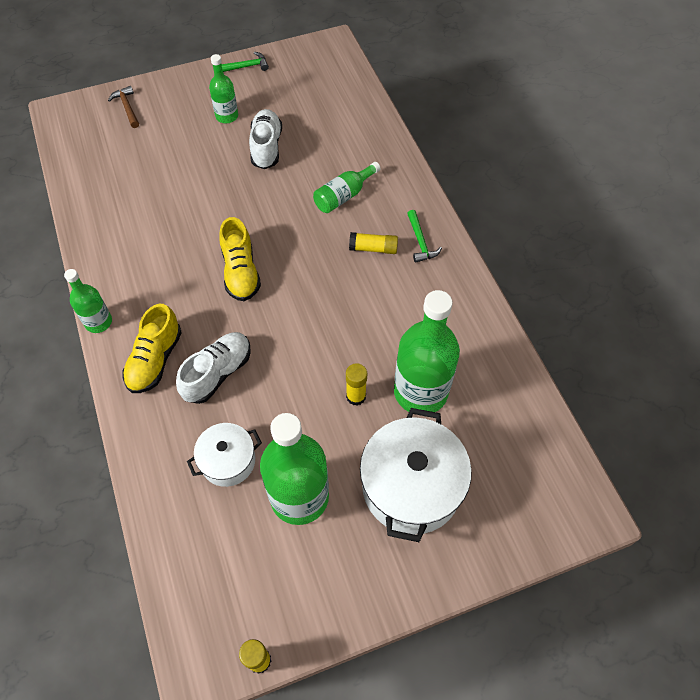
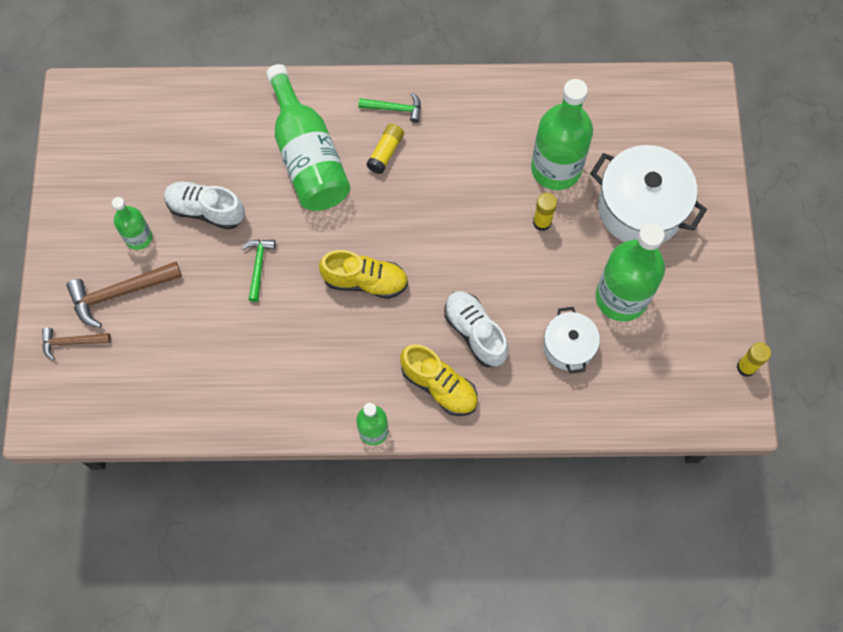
camera: 70 degrees left, 10 degrees up
green hammer [221,52,269,72] -> green hammer moved to [242,239,276,302]
green bottle [313,162,381,213] -> green bottle [266,64,350,211], size x1.87
none -> brown hammer [66,262,182,328]

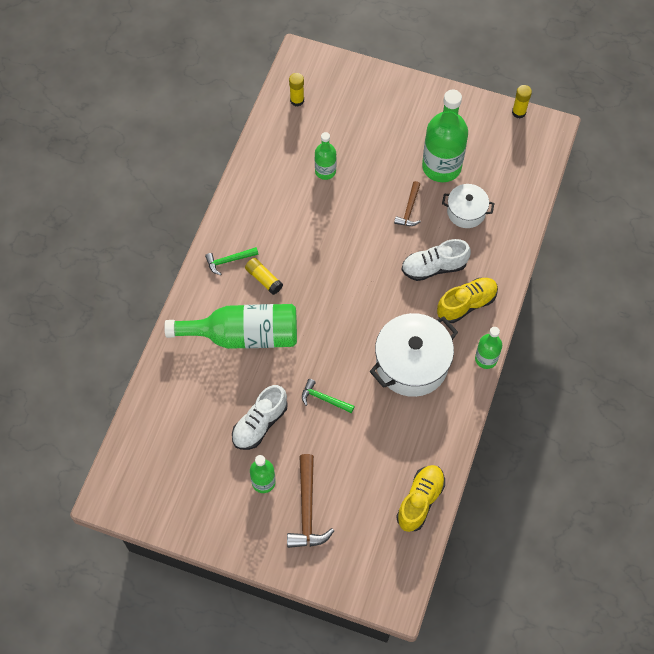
camera: 70 degrees left, 5 degrees down
brown hammer [42,328,111,360] -> brown hammer moved to [394,181,421,226]
yellow shoe [319,250,408,299] -> yellow shoe moved to [396,465,445,532]
green hammer [359,93,421,123] -> green hammer turned 135 degrees counterclockwise [205,247,258,275]
green bottle [531,79,593,190] -> green bottle [315,132,336,180], size x0.53
yellow glue stick [533,193,557,231] -> yellow glue stick moved to [289,73,304,107]
white pot [590,145,707,243] -> white pot moved to [369,313,458,397]

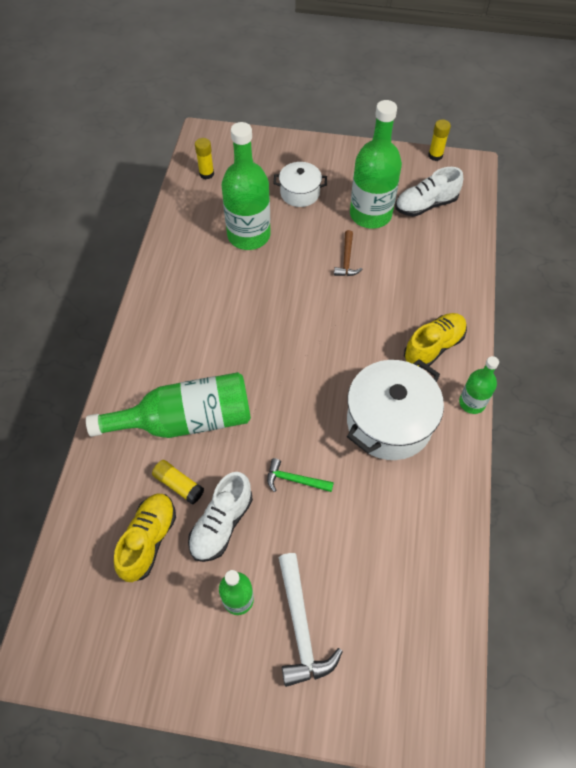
camera: 10 degrees left, 5 degrees down
green hammer [205,247,258,275] -> none
yellow glue stick [245,258,283,295] -> yellow glue stick moved to [152,460,204,504]
brown hammer [287,454,334,548] -> white hammer [279,553,343,687]
green bottle [315,132,336,180] -> green bottle [222,122,270,250], size x1.87
yellow shoe [396,465,445,532] -> yellow shoe moved to [114,494,176,582]
white shoe [402,239,471,281] -> white shoe moved to [395,167,463,217]
white pot [442,184,495,228] -> white pot moved to [273,162,327,207]

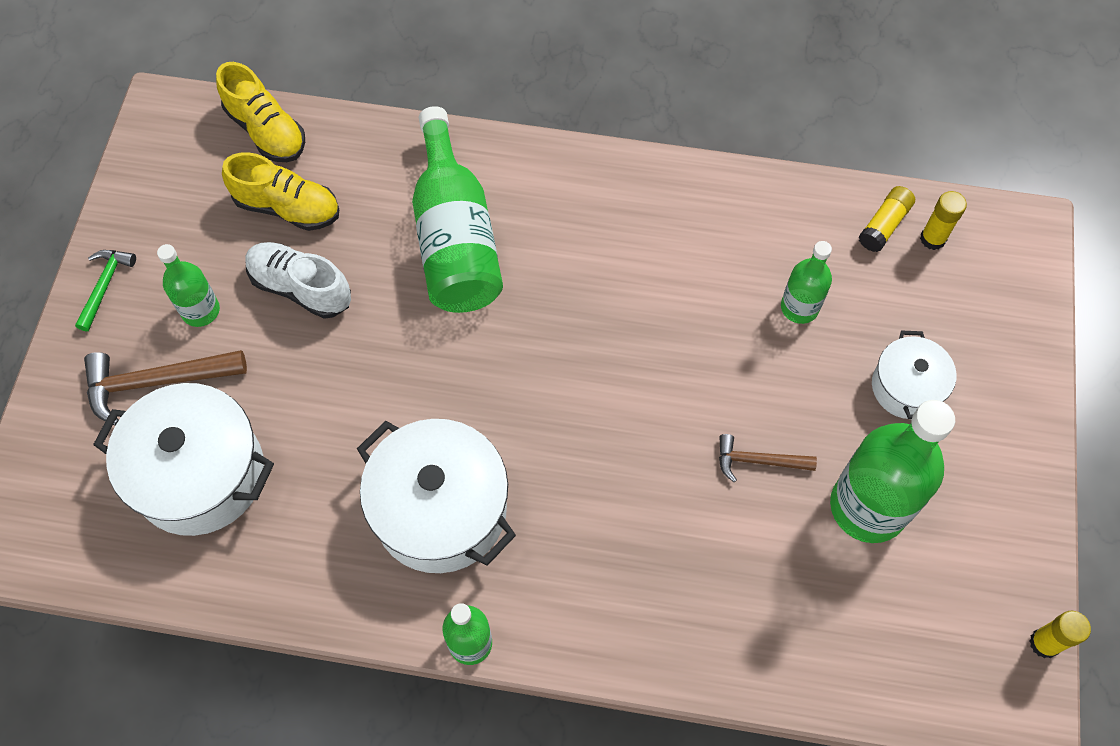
camera: 90 degrees right, 5 degrees up
yellow glue stick [152,460,204,504] -> yellow glue stick moved to [859,186,915,252]
green bottle [222,122,270,250] -> green bottle [781,241,832,324], size x0.53
green hammer [267,458,334,492] -> green hammer moved to [75,250,136,332]
white hammer [279,553,343,687] -> brown hammer [84,350,247,426]
white shoe [395,167,463,217] -> none
yellow shoe [404,313,467,369] -> yellow shoe moved to [216,62,305,162]
none -> white pot [93,383,274,536]

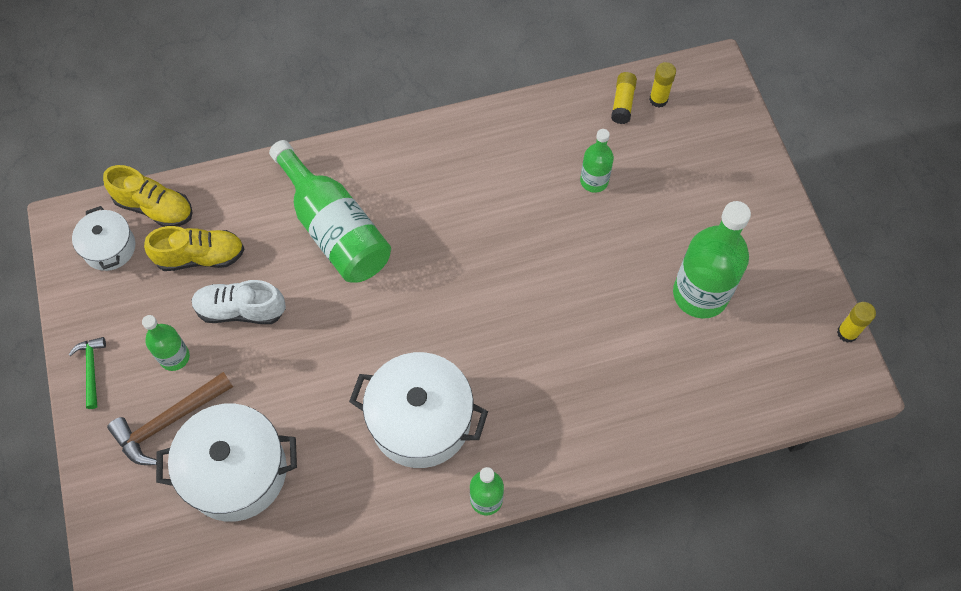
camera: 25 degrees left, 0 degrees up
brown hammer [719,434,817,482] -> none
white pot [872,331,956,419] -> white pot moved to [72,206,135,271]

